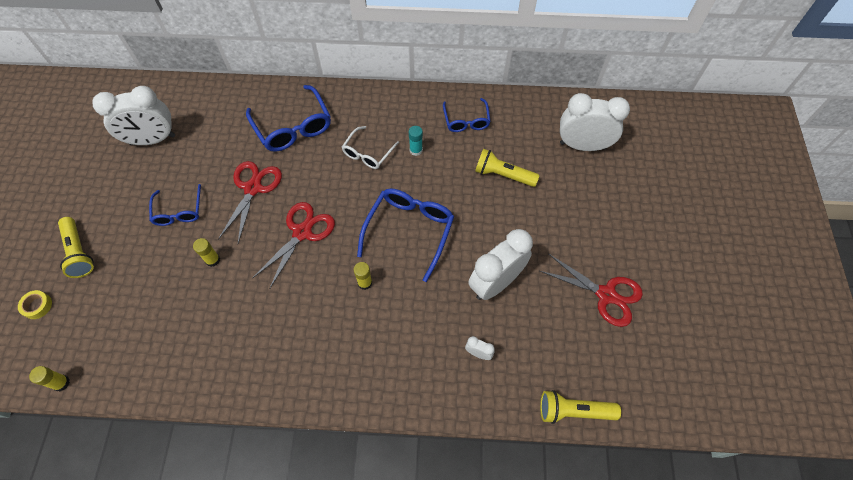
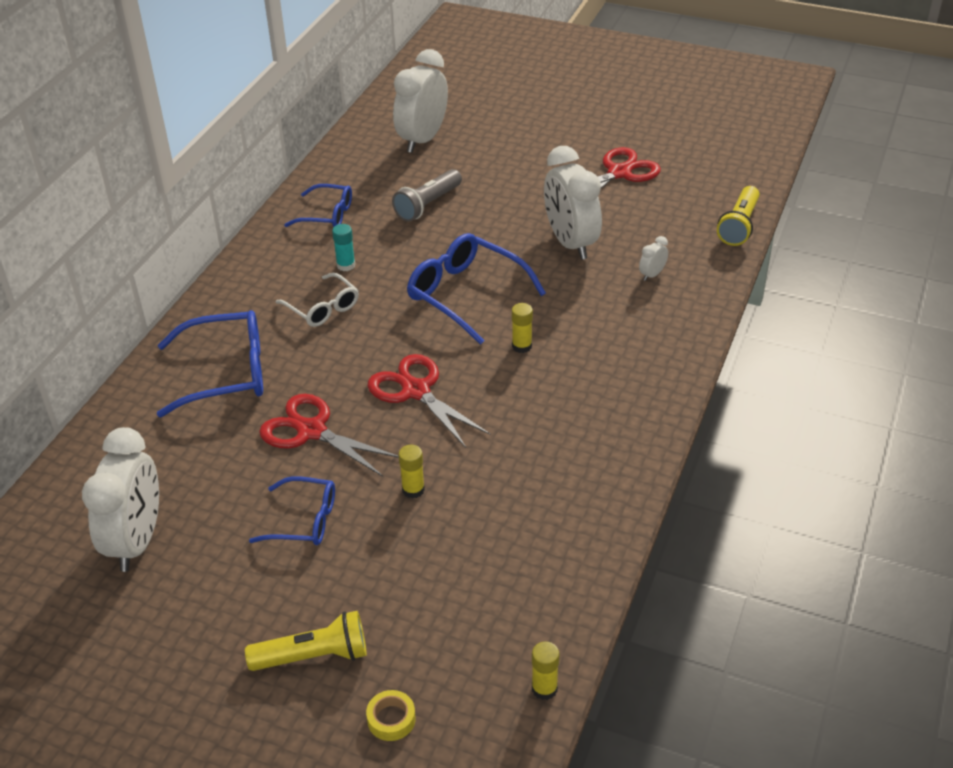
camera: 70 degrees left, 20 degrees down
yellow flashlight [475,149,540,187] -> grey flashlight [392,169,462,222]

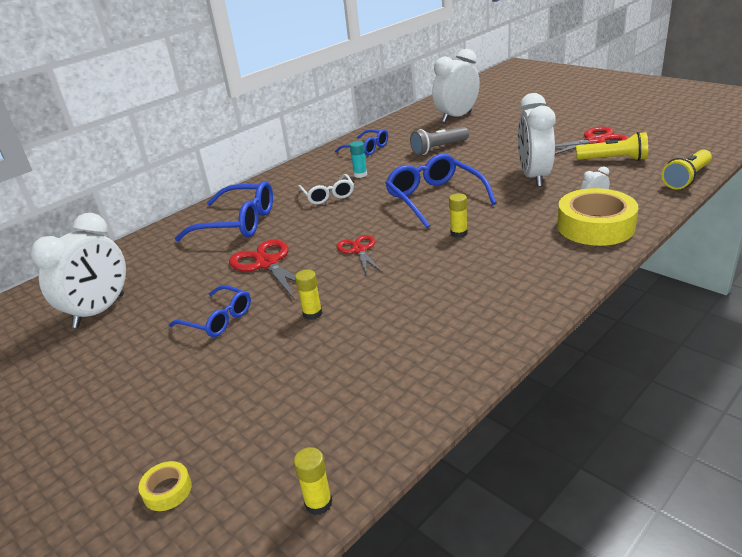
camera: 25 degrees right, 10 degrees down
yellow flashlight [245,611,367,671] -> yellow flashlight moved to [576,132,648,161]
red scissors [368,354,490,448] -> red scissors [337,235,383,275], size x0.64
none -> yellow tape [557,188,638,246]

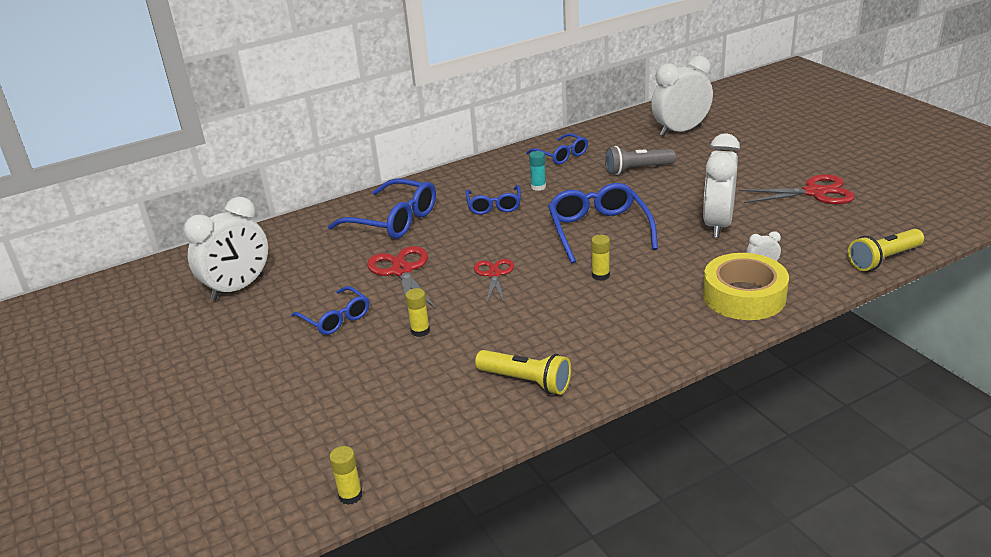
camera: 15 degrees right, 0 degrees up
yellow tape [139,461,192,511] -> none
white glasses [298,174,354,205] -> blue glasses [465,185,521,215]
yellow flashlight [576,132,648,161] -> yellow flashlight moved to [475,350,571,395]

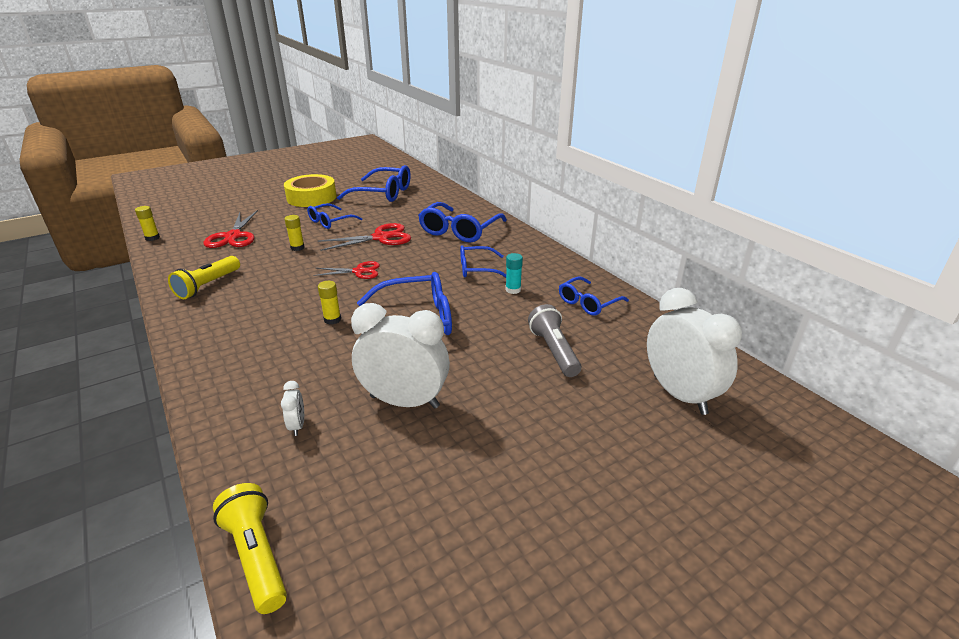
camera: 85 degrees right, 0 degrees up
white clock [183,197,268,301] -> blue glasses [337,165,411,202]
yellow tape [703,253,789,320] -> yellow tape moved to [284,174,337,207]
red scissors [738,174,855,204] -> red scissors moved to [203,210,258,248]

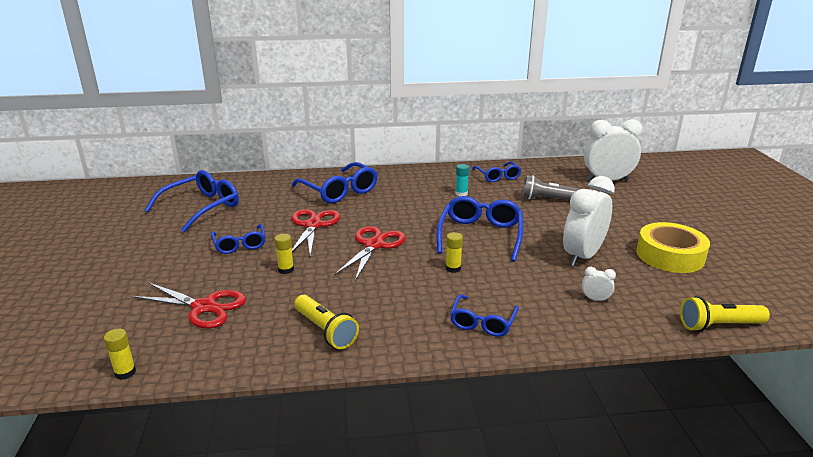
camera: 65 degrees left, 5 degrees down
yellow tape [284,174,337,207] -> yellow tape moved to [636,222,710,273]
red scissors [314,261,380,279] -> red scissors [334,226,406,281], size x1.55
blue glasses [460,245,506,277] -> blue glasses moved to [450,294,519,337]

